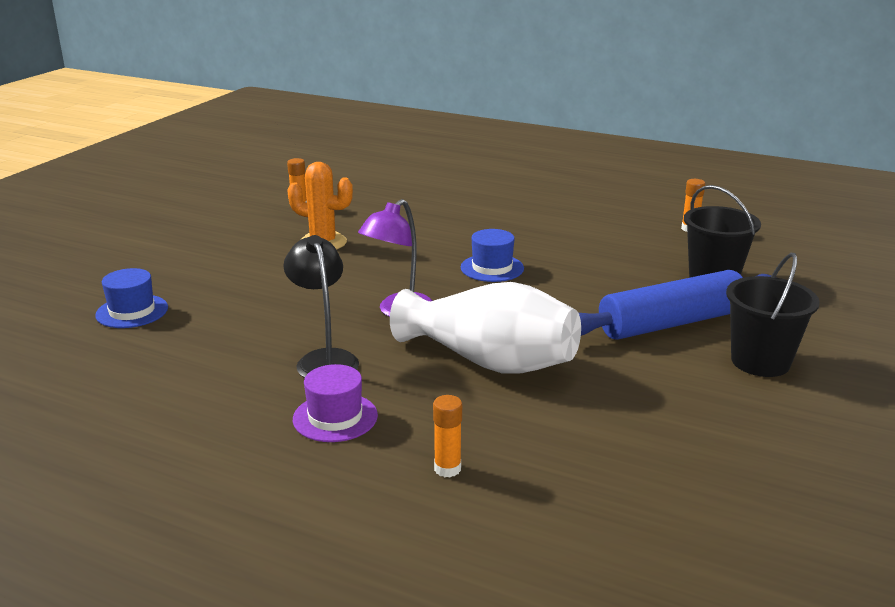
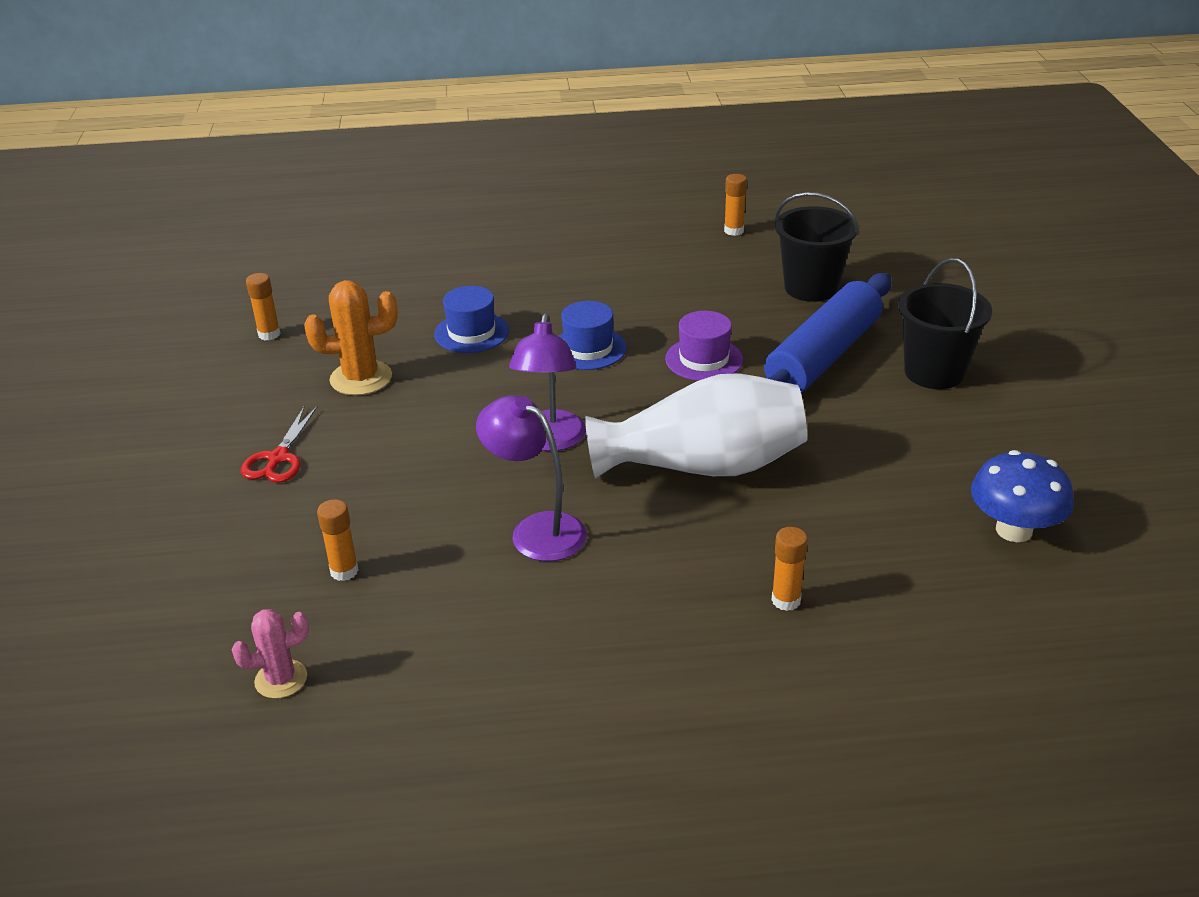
camera: 30 degrees left, 10 degrees up
blue hat [95,268,168,328] -> blue hat moved to [434,286,509,353]
black lamp [284,235,359,378] -> purple lamp [476,395,587,561]
purple hat [293,364,378,442] -> purple hat moved to [665,311,743,381]
none -> pink cactus [232,609,309,699]
none -> red scissors [241,407,317,483]
none -> orange glue stick [317,499,359,581]
none -> blue mushroom [971,450,1074,542]

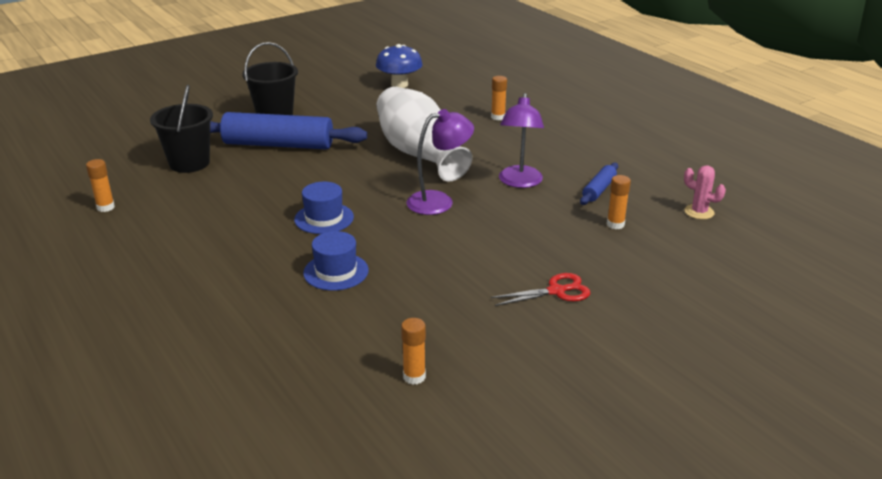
camera: 120 degrees left, 5 degrees down
orange cactus [304,280,398,395] -> none
purple hat [665,311,743,381] -> none
none -> blue rolling pin [580,163,618,205]

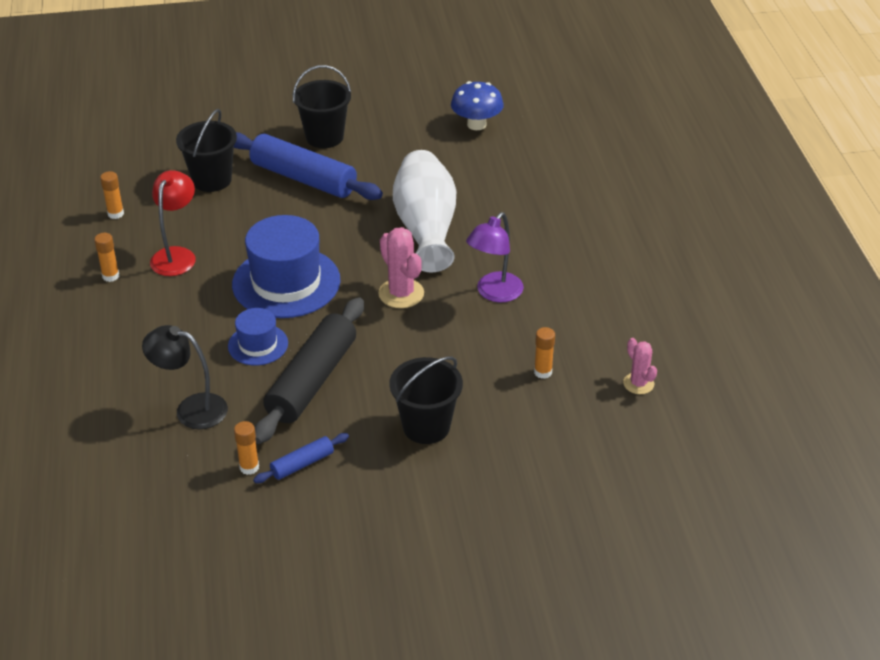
camera: 25 degrees right, 10 degrees up
blue hat [294,182,354,234] -> blue hat [232,215,341,318], size x1.89
purple lamp [407,109,474,215] -> pink cactus [378,227,424,308]
orange glue stick [491,76,507,121] -> orange glue stick moved to [94,233,119,282]
red scissors [491,273,591,306] -> black bucket [389,356,463,444]
blue rolling pin [580,163,618,205] -> blue rolling pin moved to [253,433,349,483]
none -> black lamp [142,325,228,429]
none -> red lamp [150,170,196,276]
none -> black rolling pin [255,297,364,444]

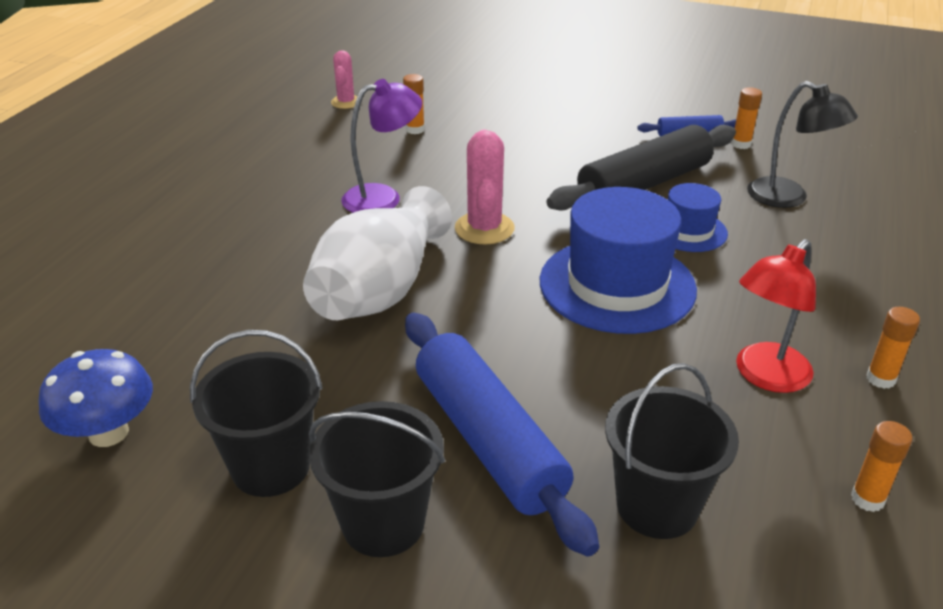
camera: 150 degrees left, 5 degrees down
black bucket [389,356,463,444] -> black bucket moved to [190,330,323,497]

